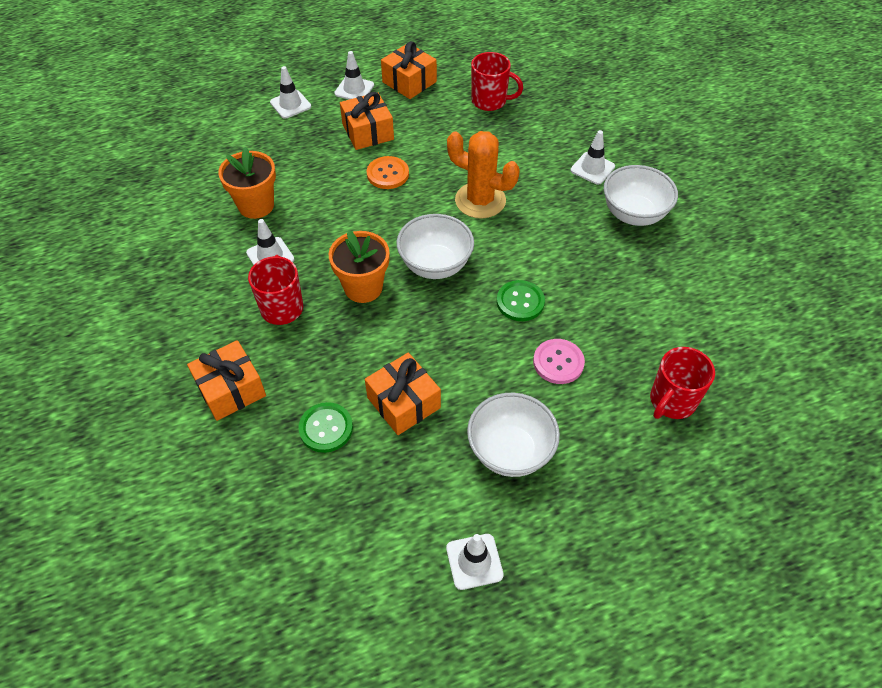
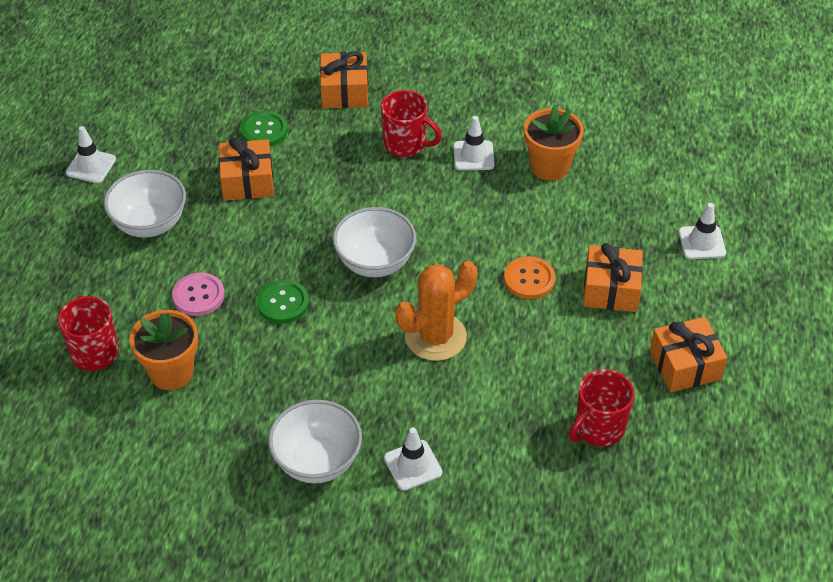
camera: 120 degrees right, 5 degrees down
orange flower pot [329,230,390,303] -> orange flower pot moved to [129,310,198,390]
white traffic cone [334,51,374,100] -> none

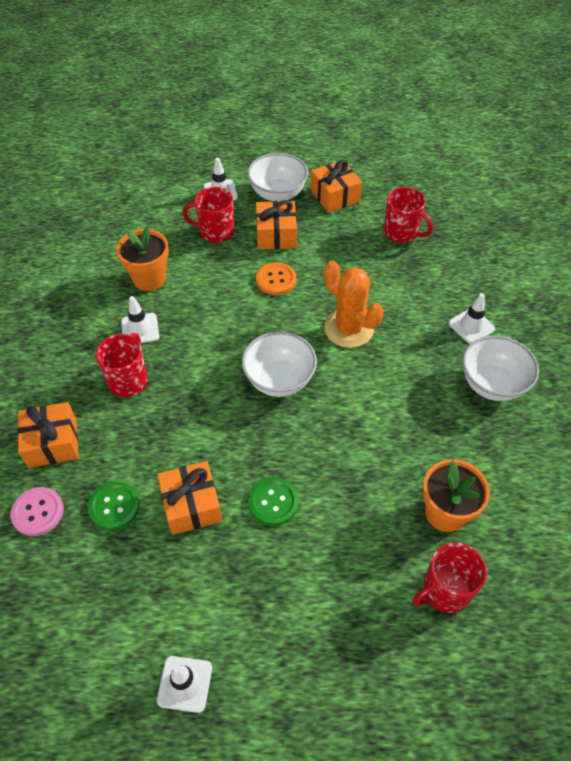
camera: 100 degrees left, 5 degrees up
white bowl [104,170,186,238] -> white bowl moved to [247,153,308,201]
pink button [172,272,225,316] -> pink button moved to [10,487,64,536]
green button [257,280,309,323] -> green button moved to [248,477,299,526]
none -> red mug [182,187,234,243]

